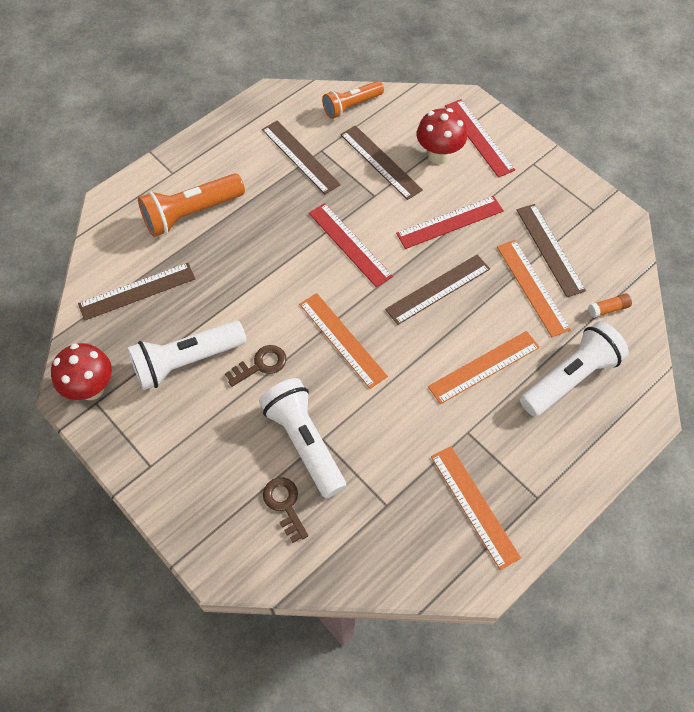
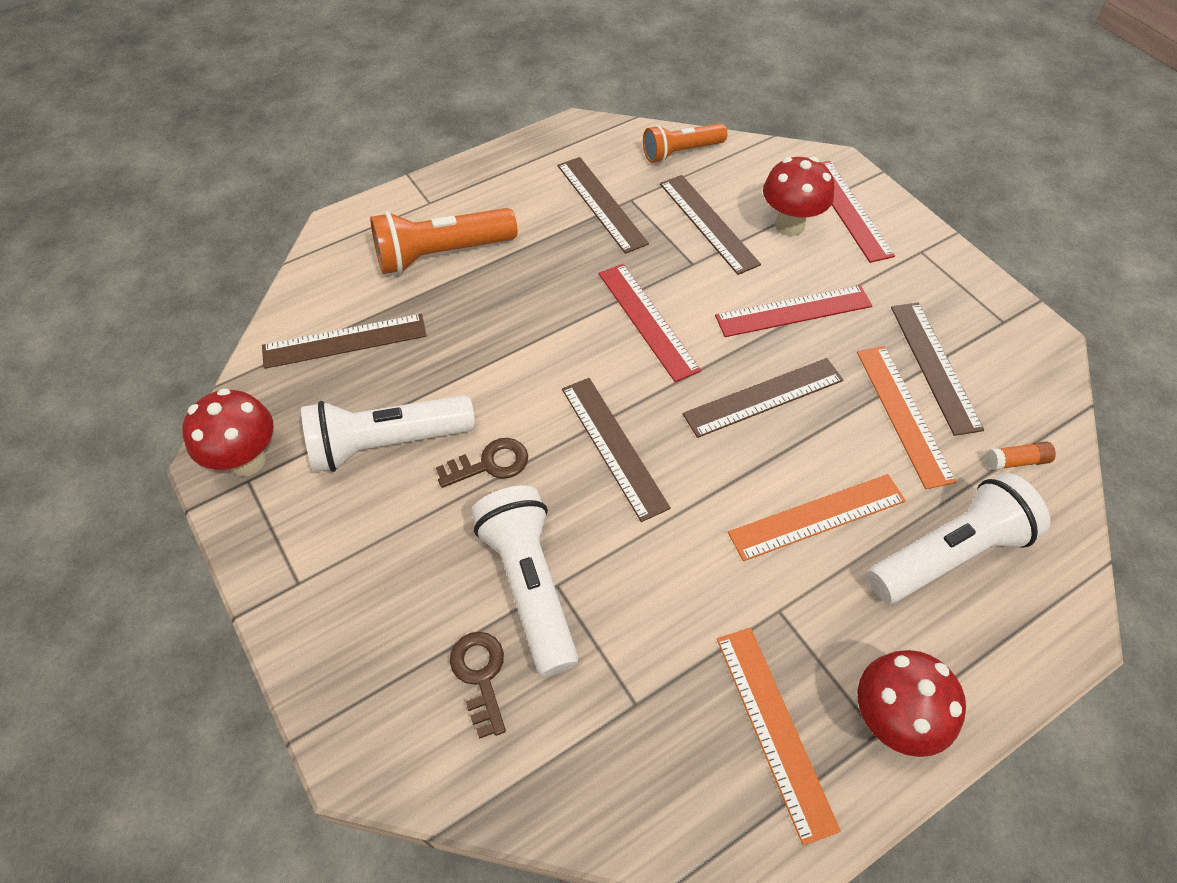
camera: 10 degrees right, 5 degrees down
orange ruler [299,293,388,389] -> brown ruler [562,378,671,522]
none -> red mushroom [858,650,966,757]

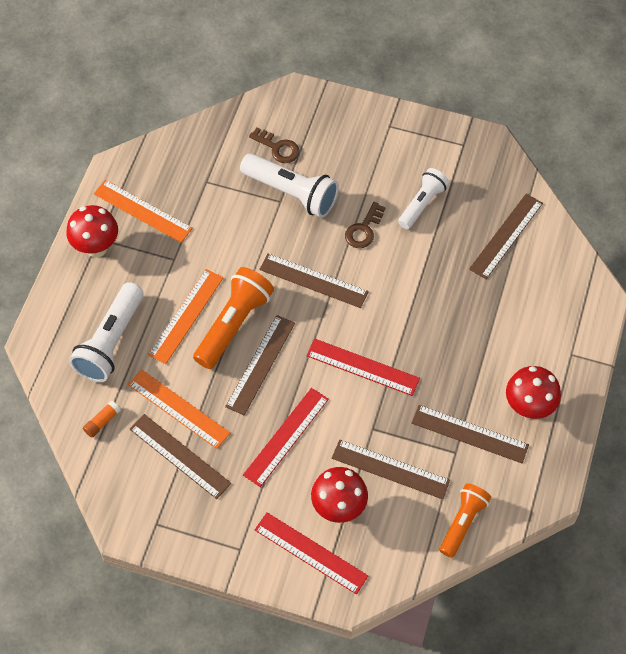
camera: 140 degrees right, 5 degrees up
red mushroom [182,388,274,476] -> red mushroom moved to [506,366,561,419]
white flashlight [301,395,475,472] -> white flashlight [398,168,449,229], size x0.65
orange flashlight [370,208,517,274] -> orange flashlight moved to [193,267,274,369]

